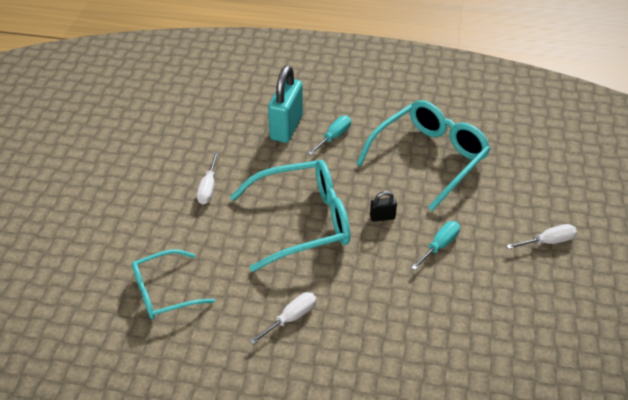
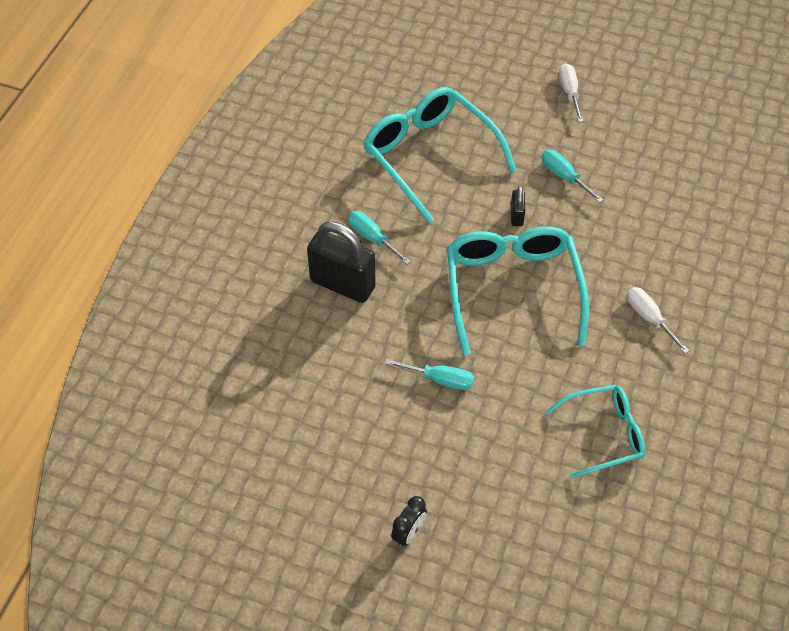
camera: 80 degrees left, 10 degrees up
turquoise glasses [132,249,215,319] -> turquoise glasses turned 90 degrees counterclockwise [546,385,645,479]
white screwdriver [197,153,219,204] -> turquoise screwdriver [385,359,474,390]
turquoise padlock [268,65,303,143] -> black padlock [307,221,376,303]
none -> black clock [391,496,427,547]

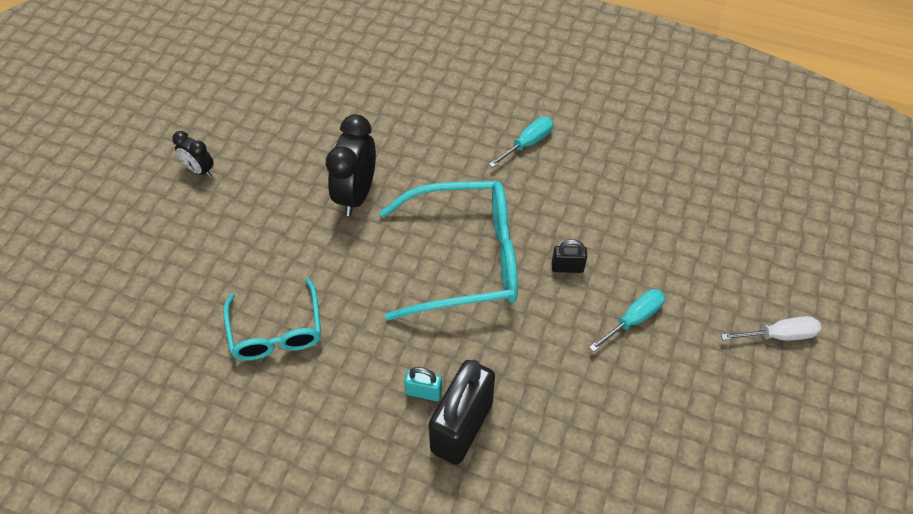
camera: 90 degrees right, 0 degrees up
black padlock [307,221,376,303] -> black padlock moved to [428,359,495,465]
turquoise glasses [363,87,517,223] -> none
turquoise screwdriver [385,359,474,390] -> black clock [326,114,376,216]
white screwdriver [627,287,690,354] -> turquoise padlock [404,367,442,401]

